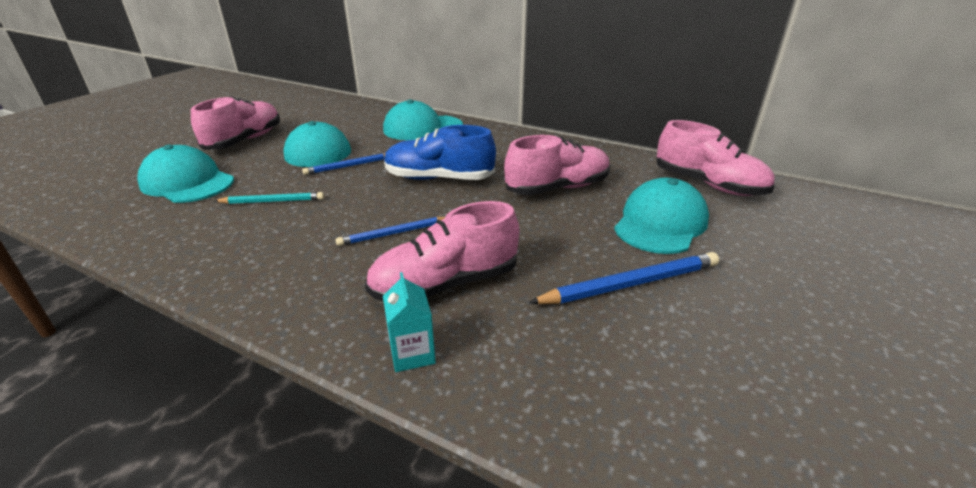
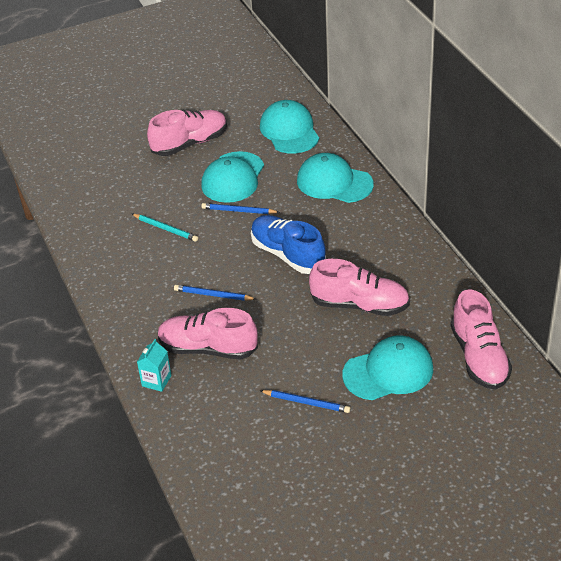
camera: 40 degrees right, 10 degrees up
turquoise cap [137,145,234,203] -> turquoise cap moved to [260,100,319,154]
blue pencil [528,252,719,304] -> blue pencil [259,390,350,413], size x0.64

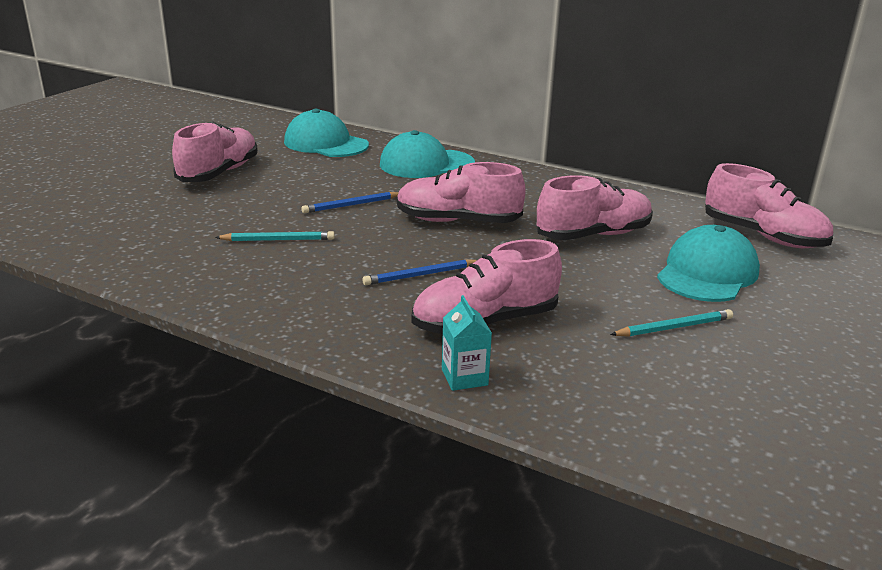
camera: 40 degrees left, 15 degrees down
turquoise cap [201,151,264,203] -> none
blue shoe [251,215,326,274] -> pink shoe [397,162,526,223]
blue pencil [259,390,350,413] -> turquoise pencil [610,309,733,337]

